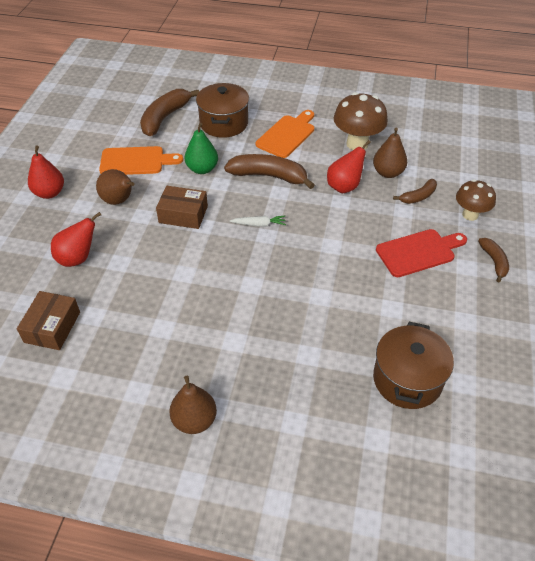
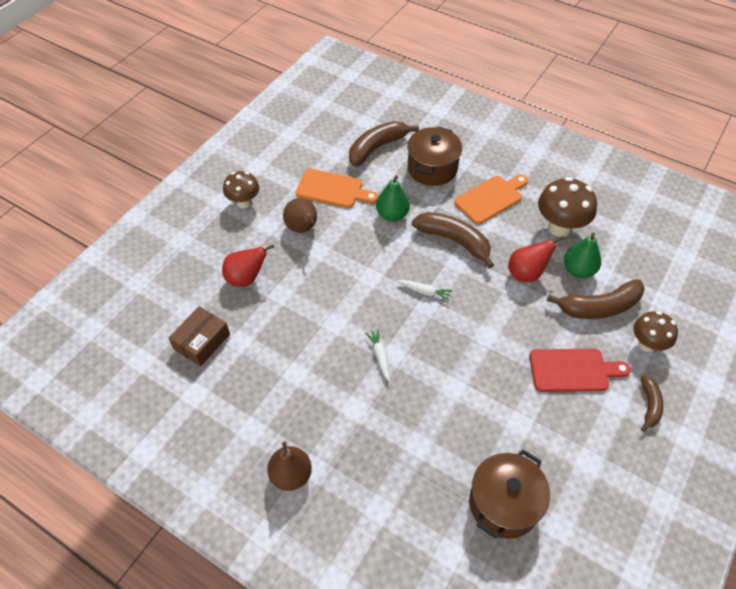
camera: 20 degrees right, 5 degrees up
red pear [28,146,64,199] -> brown mushroom [223,171,259,209]
brown box [156,186,208,229] -> none
brown pear [373,127,407,178] -> green pear [564,233,601,278]
brown banana [393,179,437,204] -> brown banana [547,279,645,319], size x1.80
none -> white carrot [365,329,390,382]

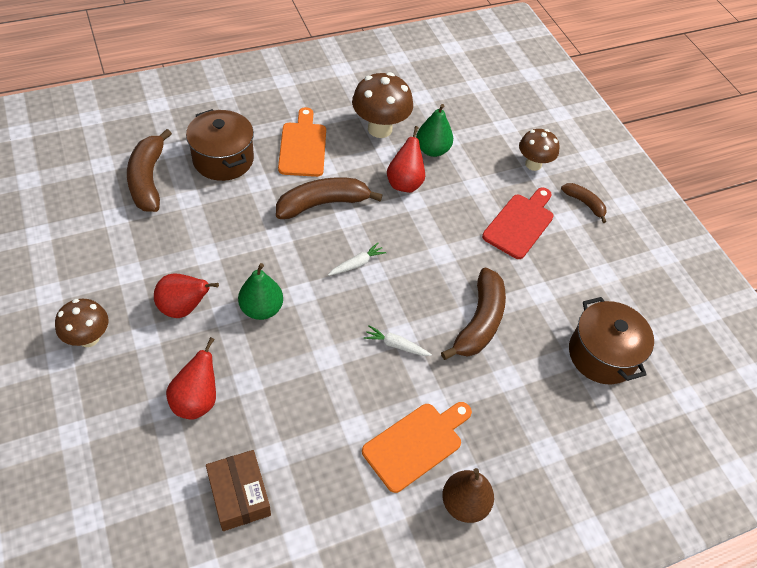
camera: 60 degrees left, 0 degrees up
brown pear [283,198,317,233] -> red pear [154,273,219,318]
orange cutting board [296,169,378,208] -> orange cutting board moved to [362,402,472,493]
green pear [376,175,410,222] -> green pear moved to [238,263,283,320]
brown banana [547,279,645,319] -> brown banana moved to [441,267,506,360]

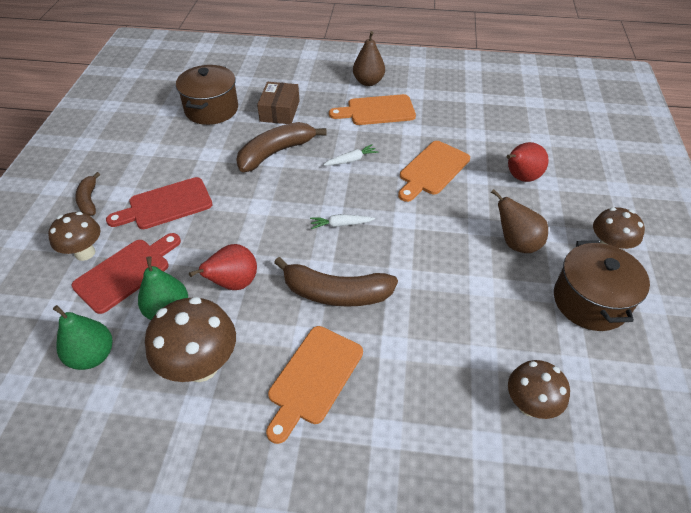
camera: 145 degrees left, 5 degrees down
brown banana [127,129,172,212] -> brown mushroom [508,360,570,419]
red pear [154,273,219,318] -> brown pear [491,189,548,253]
brown pot [186,109,254,181] -> brown pot moved to [554,240,650,331]
brown box [206,450,271,531] -> brown box moved to [257,82,300,124]
green pear [238,263,283,320] -> green pear moved to [53,305,112,370]
white carrot [363,325,432,356] -> white carrot turned 75 degrees counterclockwise [323,144,379,166]
none -> red cutting board [72,233,181,314]
none -> orange cutting board [398,141,470,202]

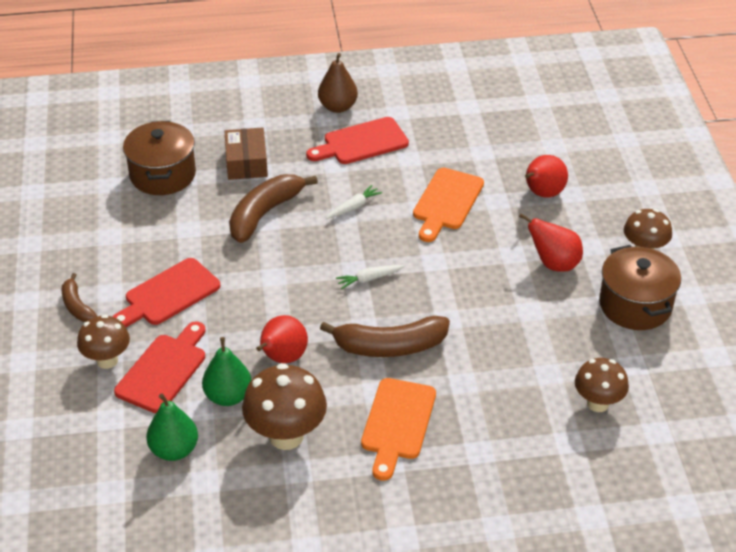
camera: 15 degrees left, 5 degrees down
orange cutting board [329,94,416,125] -> red cutting board [306,117,409,164]
brown pear [491,189,548,253] -> red pear [519,213,583,272]

